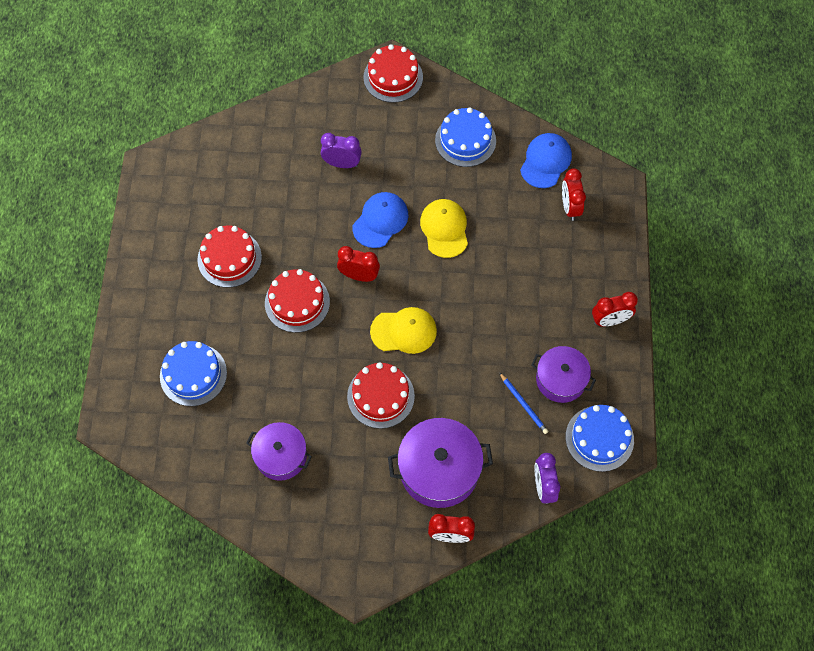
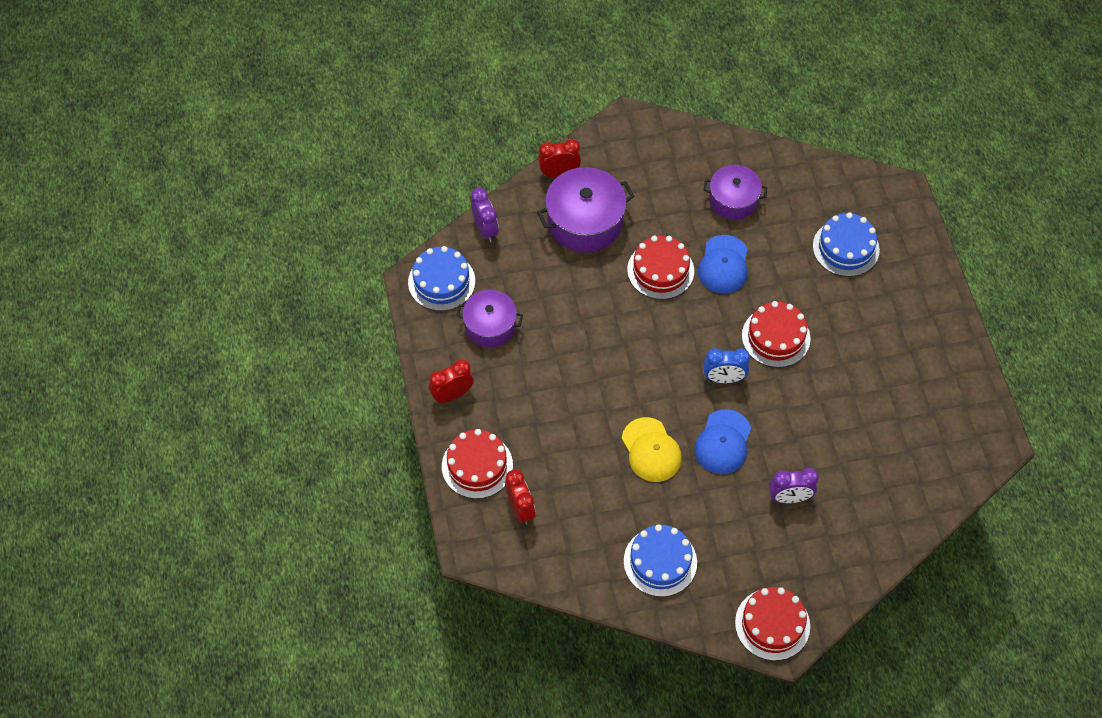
camera: 165 degrees right, 5 degrees down
red cake [197,226,262,288] -> red cake moved to [442,429,513,499]
red clock [337,246,380,282] -> blue clock [704,348,750,383]
yellow cap [370,307,437,354] -> none
blue pencil [499,372,548,434] -> none
blue cap [520,133,572,188] -> blue cap moved to [698,235,747,294]

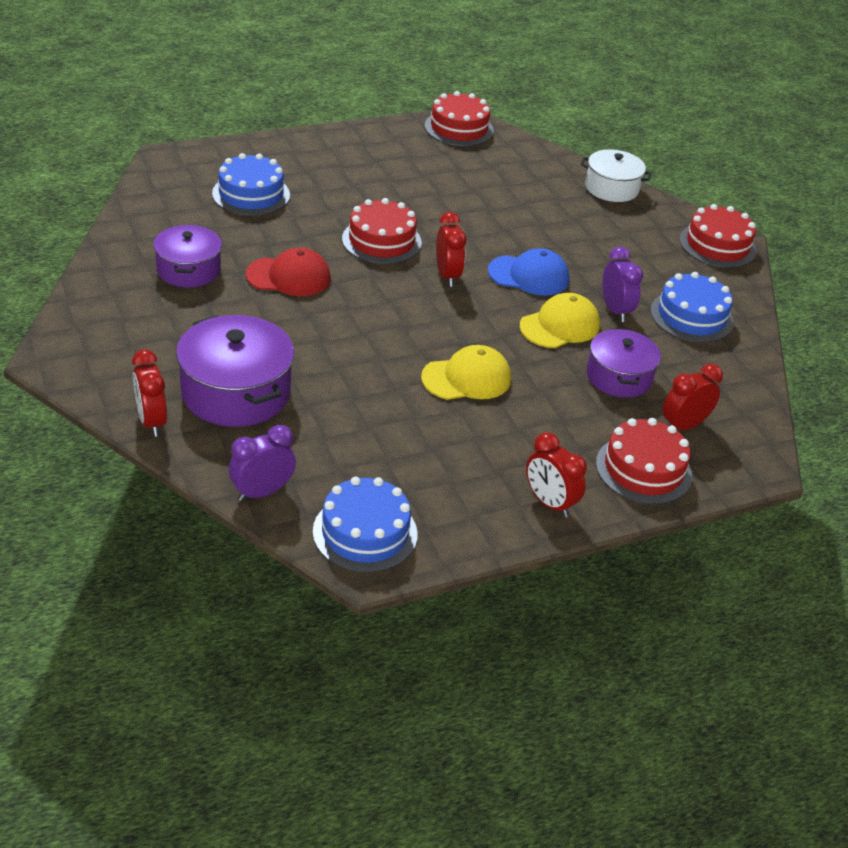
camera: 105 degrees left, 20 degrees down
purple pot [456,290,523,347] -> purple pot moved to [587,328,661,398]
red cake [627,235,694,299] -> red cake moved to [425,91,494,146]
blue cap [698,235,747,294] -> red cap [246,248,331,296]
blue clock [704,348,750,383] -> red clock [436,212,467,287]
purple clock [769,468,819,503] -> purple clock moved to [602,247,643,322]
none -> yellow cap [421,345,511,400]
none -> white pot [581,149,652,202]

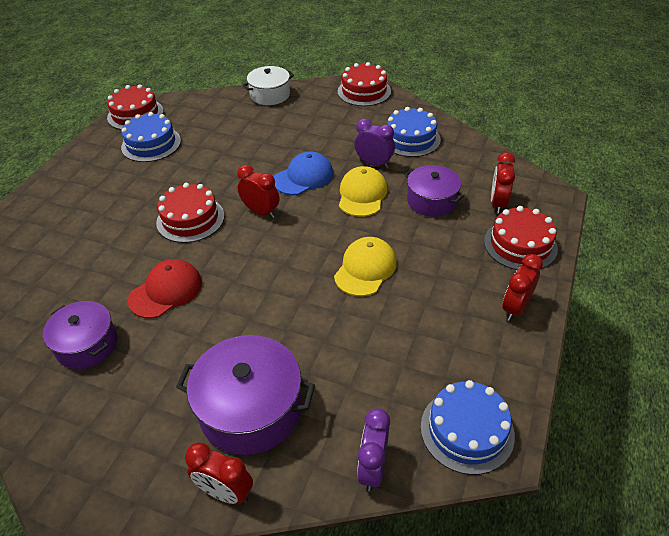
camera: 40 degrees left, 5 degrees up
blue cake [212,153,290,216] -> blue cake moved to [121,112,181,162]
red clock [526,432,587,518] -> red clock turned 120 degrees clockwise [502,254,543,321]

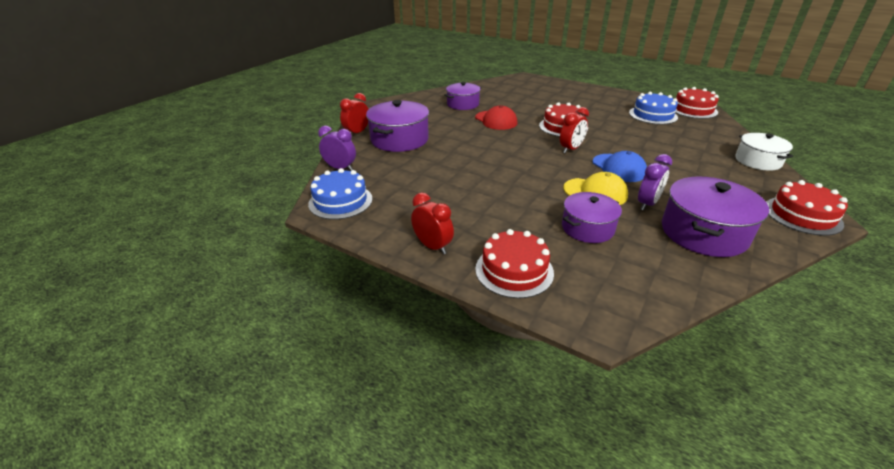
camera: 100 degrees right, 10 degrees down
yellow cap [334,237,397,296] -> none
blue cake [387,107,441,157] -> purple pot [662,176,769,257]
red clock [491,152,515,214] -> none

